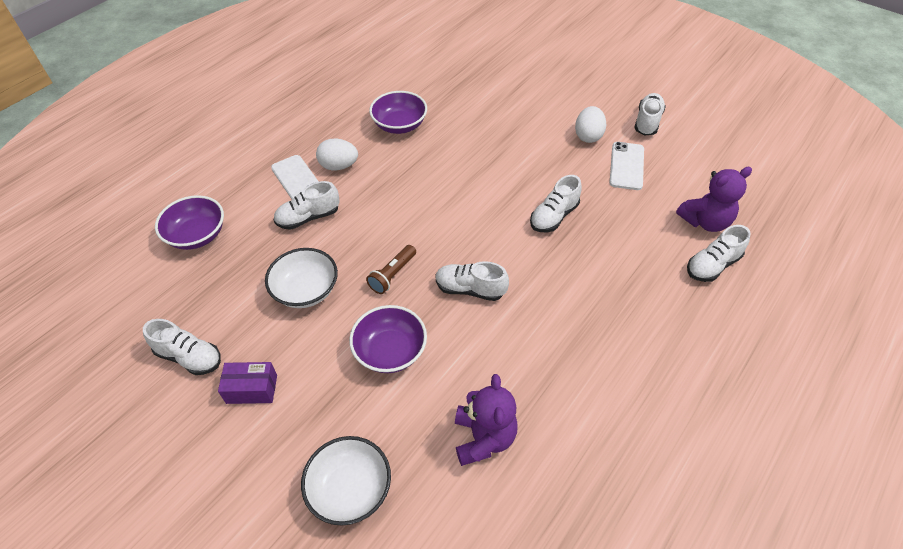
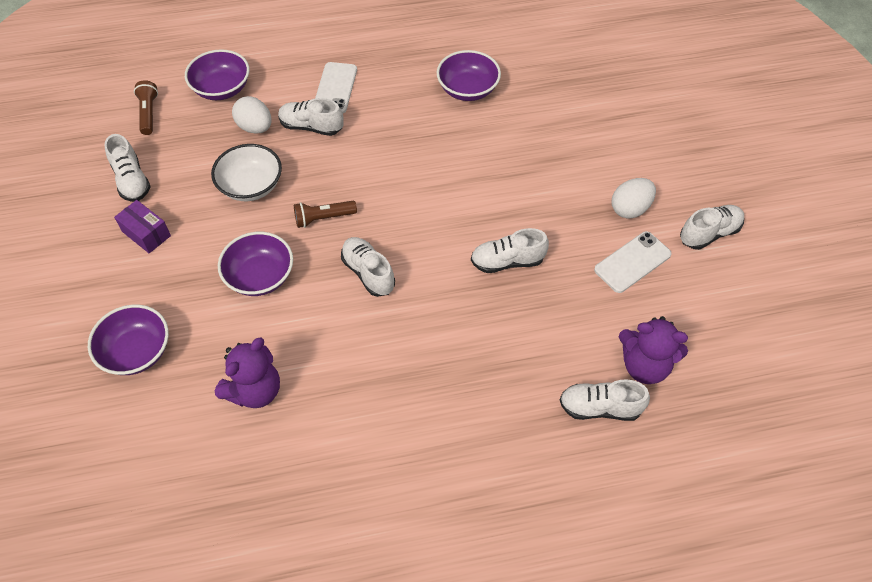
camera: 40 degrees right, 5 degrees up
white bowl [301,436,391,526] -> purple bowl [88,305,169,375]
white egg [316,139,358,171] -> white egg moved to [232,96,272,134]
none -> brown flashlight [134,80,158,135]

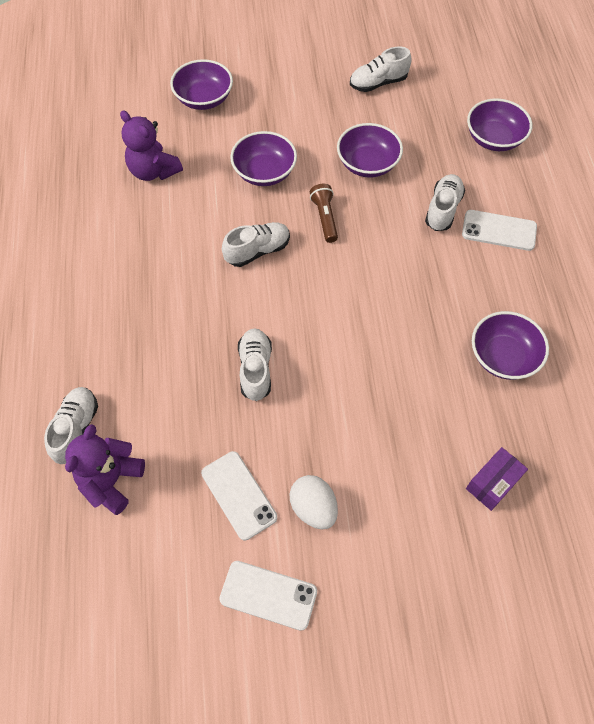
camera: 95 degrees right, 5 degrees up
purple box [114,200,171,253] -> purple box moved to [466,447,528,511]
brown flashlight [134,80,158,135] -> none
white bowl [211,144,282,201] -> purple bowl [337,123,403,178]
white egg [232,96,272,134] -> none
white shoe [680,205,744,250] -> white phone [220,561,317,631]

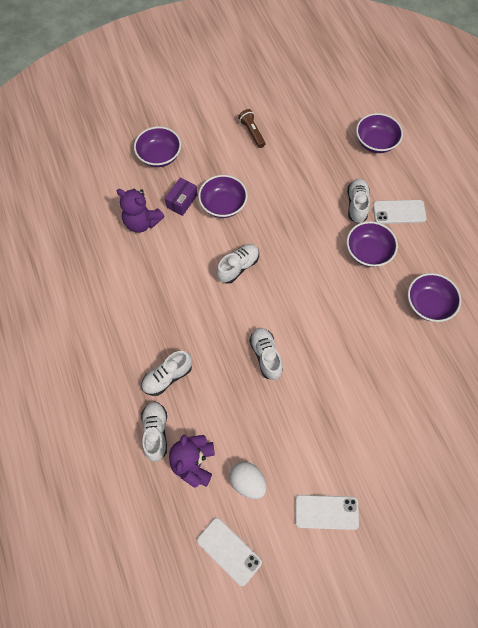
camera: 15 degrees left, 5 degrees up
white phone [201,451,277,541] -> white phone moved to [197,518,262,586]
white egg [289,475,338,529] -> white egg moved to [230,462,267,499]
brown flashlight [310,184,338,243] -> brown flashlight moved to [238,109,265,148]
purple bowl [337,123,403,178] -> purple bowl moved to [347,221,398,267]
white shoe [350,46,412,92] -> white shoe moved to [141,351,192,396]
purple box [466,447,528,511] -> purple box moved to [165,178,197,216]

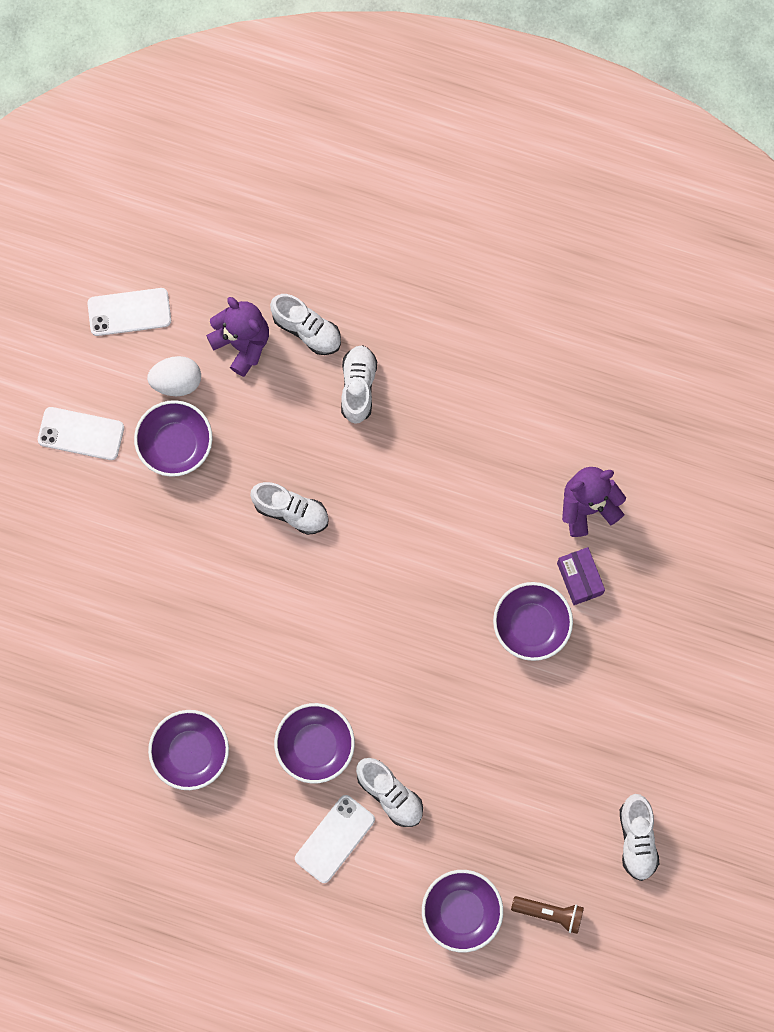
camera: 130 degrees right, 10 degrees up
purple bowl [134,126,181,167] -> purple bowl moved to [134,400,213,477]
white shoe [216,244,259,284] -> white shoe moved to [620,794,659,881]
brown flashlight [238,109,265,148] -> brown flashlight moved to [511,896,584,934]
white phone [295,495,359,530] -> white phone turned 60 degrees clockwise [38,407,124,460]

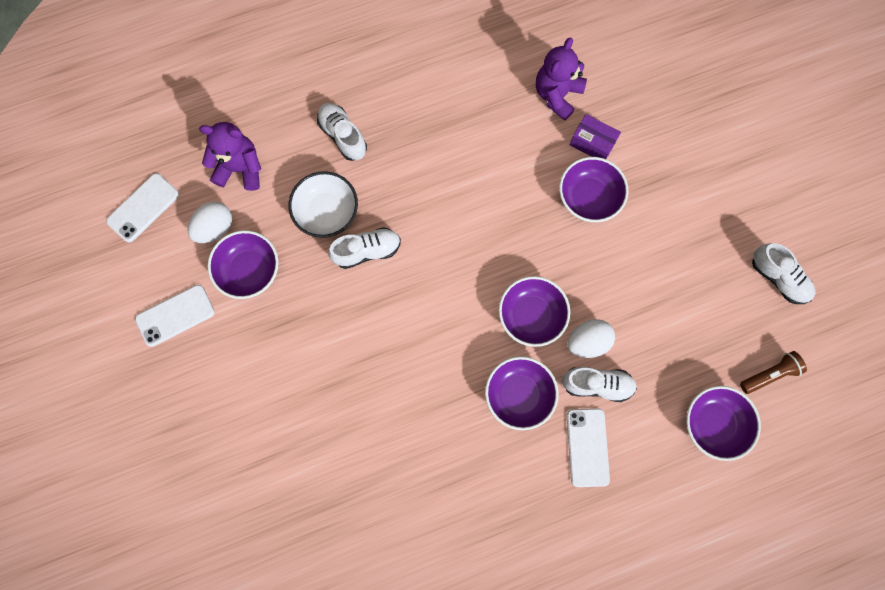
camera: 40 degrees left, 0 degrees up
purple bowl [148,710,229,790] -> purple bowl moved to [499,276,570,347]
white shoe [270,294,341,355] -> none
none -> white bowl [289,171,358,238]
none -> white egg [567,319,615,358]

